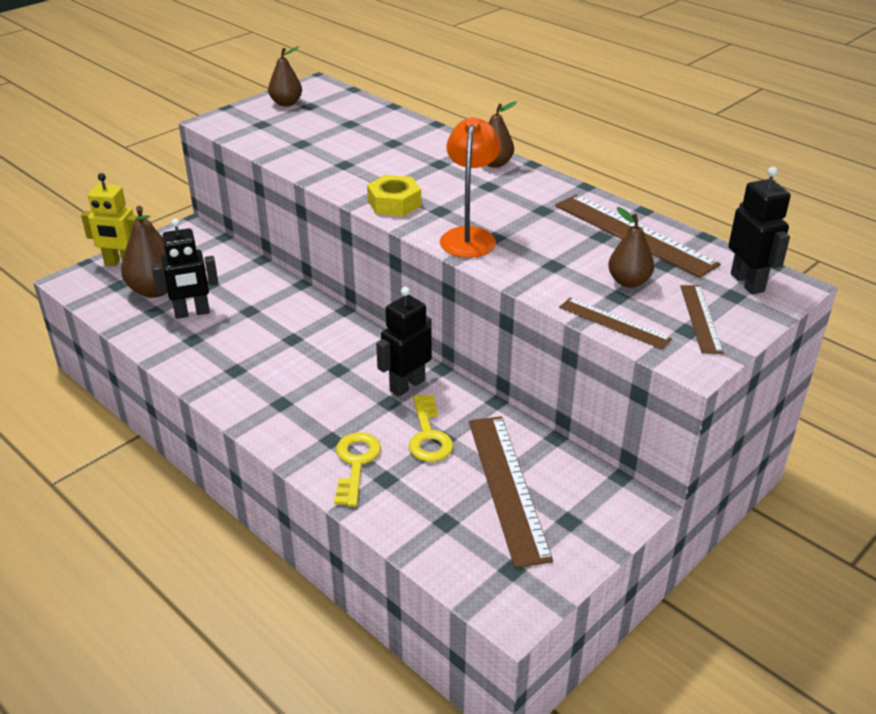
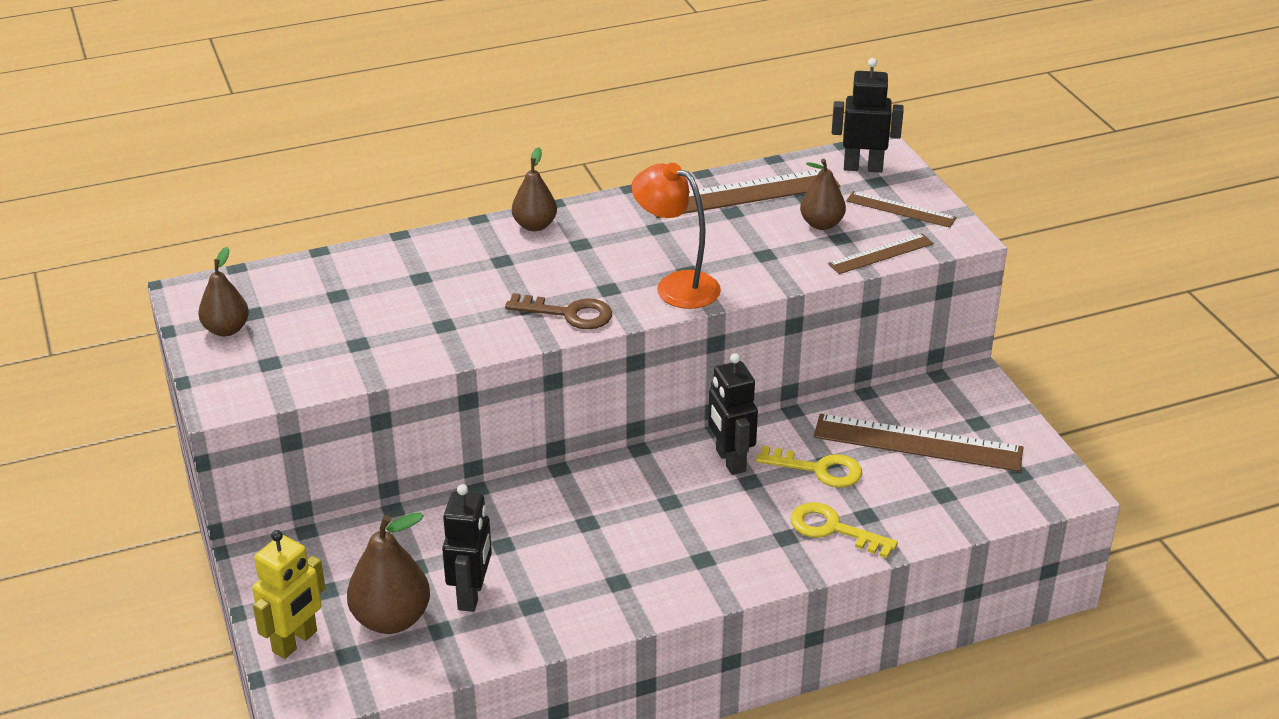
camera: 65 degrees left, 0 degrees up
yellow nut [367,175,421,216] -> brown key [505,293,612,329]

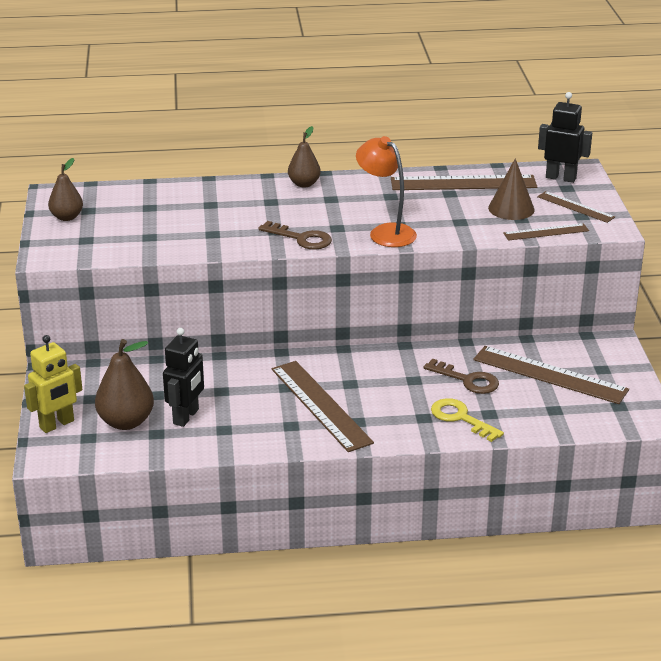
camera: 15 degrees right, 5 degrees down
black robot [708,353,758,475] -> none
yellow key [756,445,862,488] -> brown key [424,359,499,394]
brown pear [800,159,846,230] -> brown cone [488,158,535,220]
none -> brown ruler [272,361,374,452]

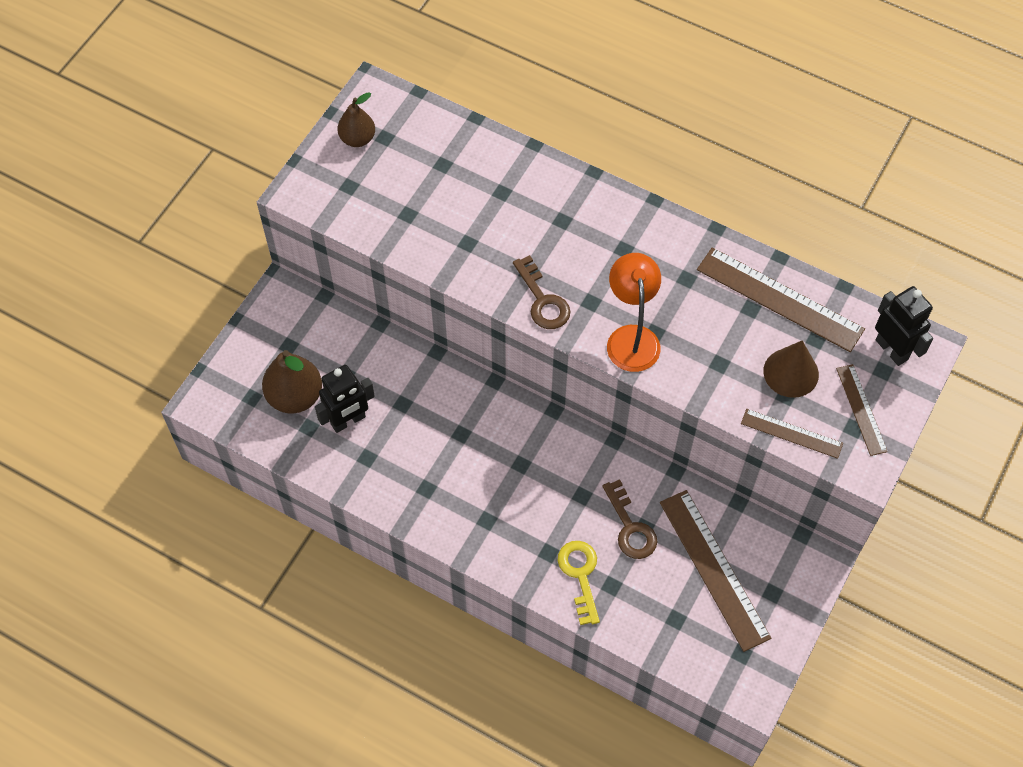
camera: 35 degrees right, 30 degrees up
yellow robot [24,335,83,433] -> none
brown ruler [272,361,374,452] -> none
brown pear [288,126,321,187] -> none

